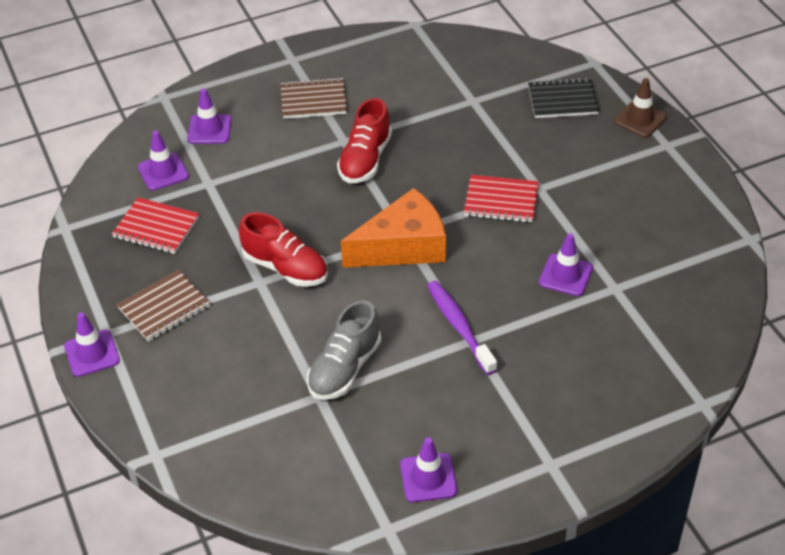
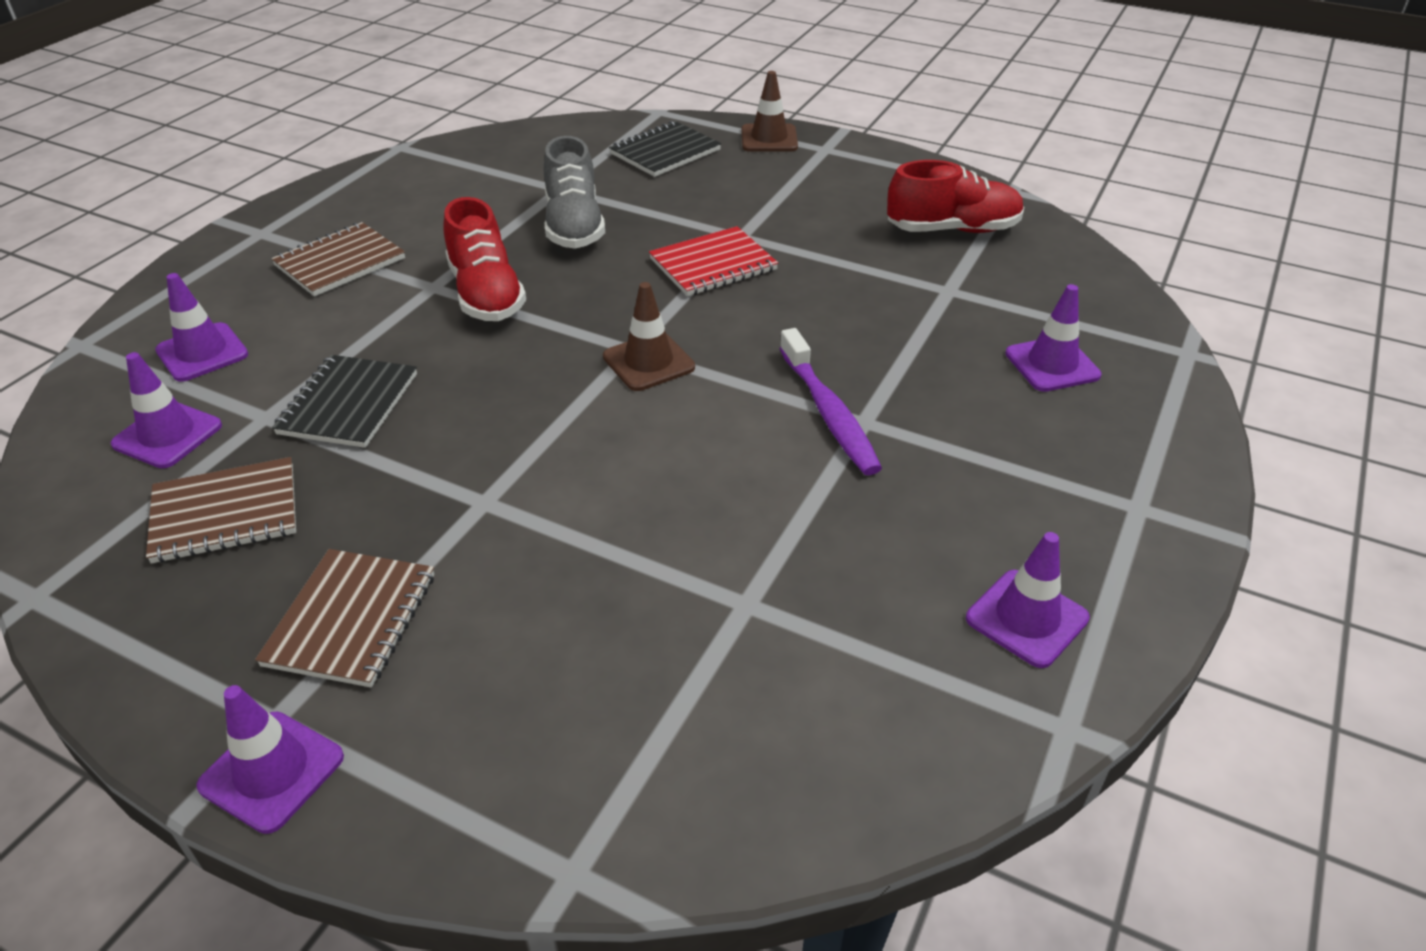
camera: 40 degrees left, 5 degrees down
red notebook [112,197,199,254] -> brown notebook [146,457,296,564]
red shoe [239,212,328,287] -> red shoe moved to [887,160,1024,233]
grey shoe [307,300,381,400] -> grey shoe moved to [544,136,605,249]
orange cheese [341,188,446,268] -> brown traffic cone [603,282,695,391]
purple toothbrush [427,281,497,375] -> purple toothbrush turned 135 degrees counterclockwise [779,328,882,475]
purple traffic cone [539,233,593,296] -> purple traffic cone moved to [1005,284,1102,392]
none -> black notebook [272,355,417,448]

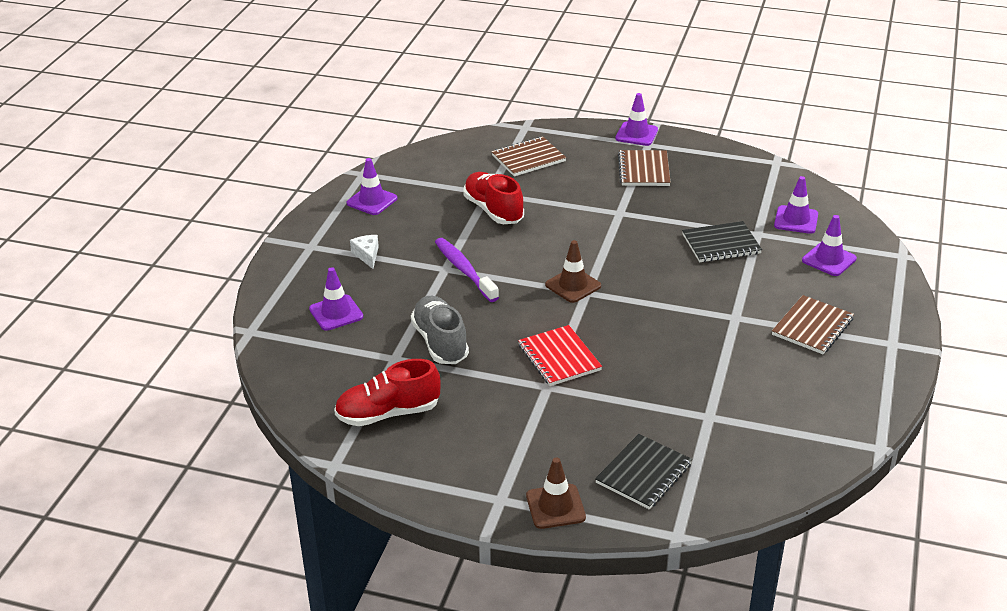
camera: 170 degrees right, 5 degrees down
brown notebook [146,457,296,564] -> brown notebook moved to [491,137,566,176]
black notebook [272,355,417,448] -> black notebook turned 75 degrees clockwise [682,221,762,262]
red shoe [443,197,526,321] -> red shoe moved to [463,172,524,224]
grey shoe [544,136,605,249] -> grey shoe moved to [411,296,469,364]
red notebook [649,226,778,296] -> red notebook turned 75 degrees counterclockwise [518,325,602,386]
none -> white cheese [350,235,379,269]

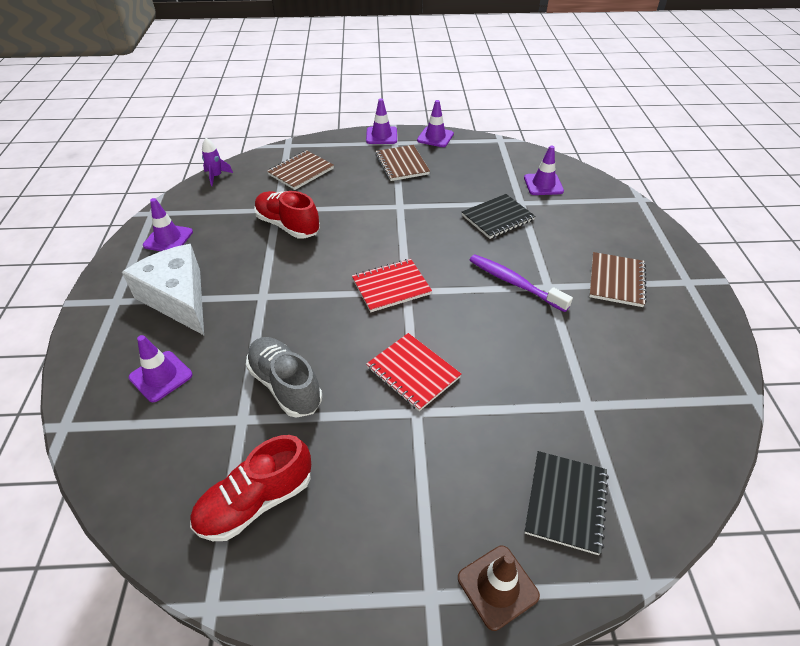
camera: 20 degrees left, 10 degrees up
white cheese [350,235,379,269] -> white cheese [122,244,204,335], size x2.42
purple toothbrush [435,238,499,302] -> purple toothbrush moved to [470,254,573,312]
brown traffic cone [545,240,601,303] -> red notebook [352,259,432,312]
purple traffic cone [802,215,857,276] -> purple traffic cone moved to [417,100,454,147]
none -> purple rocket [202,138,233,186]

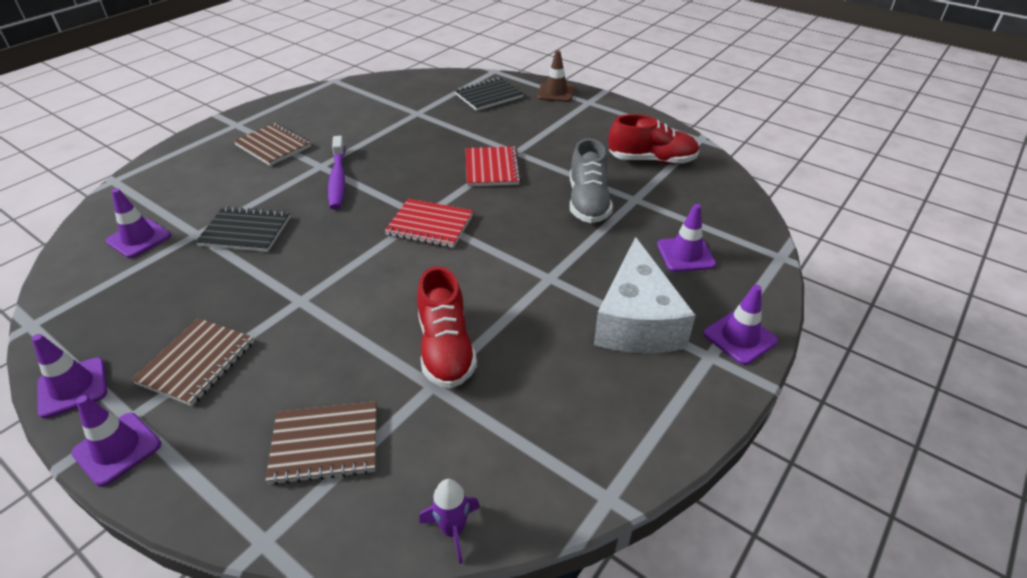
camera: 140 degrees left, 5 degrees down
purple traffic cone [143,198,193,251] -> purple traffic cone moved to [704,285,778,365]
brown notebook [589,252,647,307] -> brown notebook turned 75 degrees clockwise [234,123,311,166]

